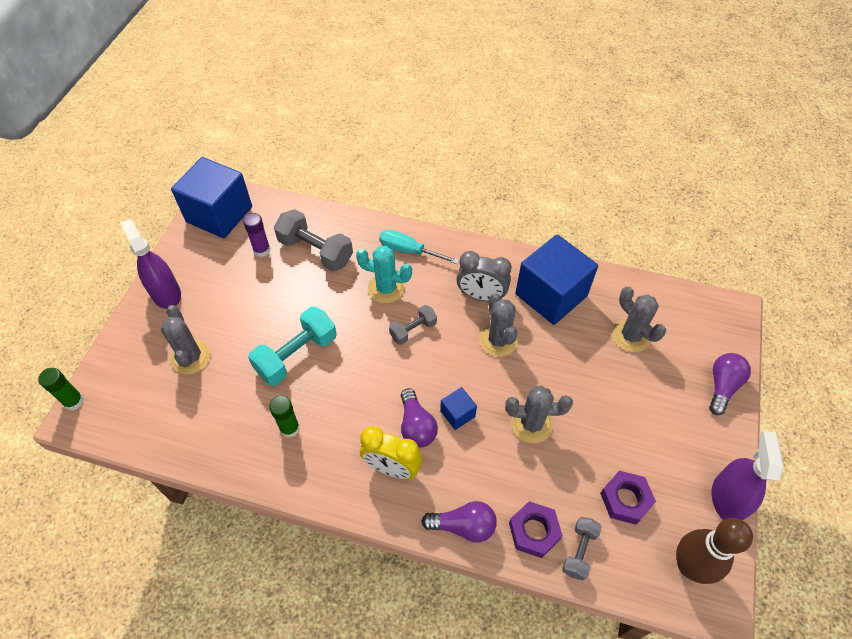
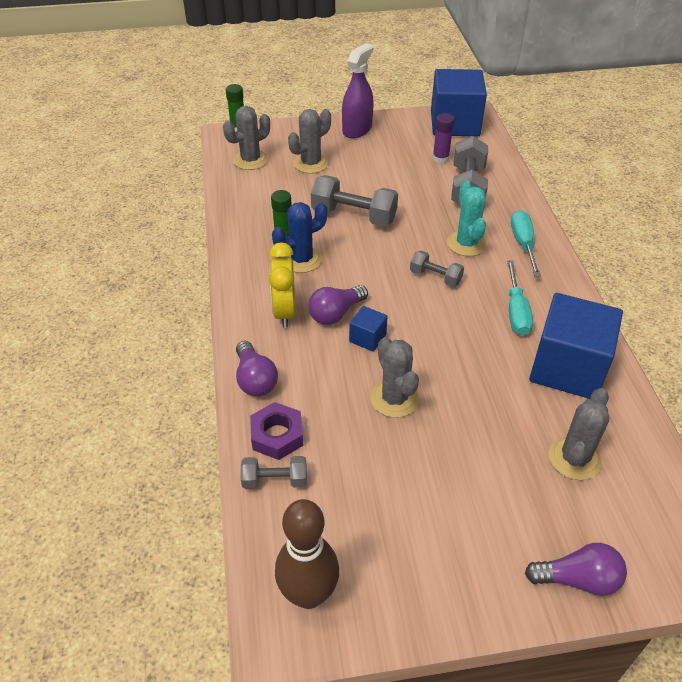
camera: 65 degrees right, 10 degrees down
turquoise dumbbell [248,307,337,386] -> grey dumbbell [311,175,398,226]
grey clock [456,251,511,301] -> turquoise screwdriver [507,260,533,336]
grey cactus [479,293,518,357] -> grey cactus moved to [223,106,270,170]
purple nut [600,471,656,525] -> none
purple spray bottle [712,431,784,520] -> none
none -> blue cactus [272,202,327,273]

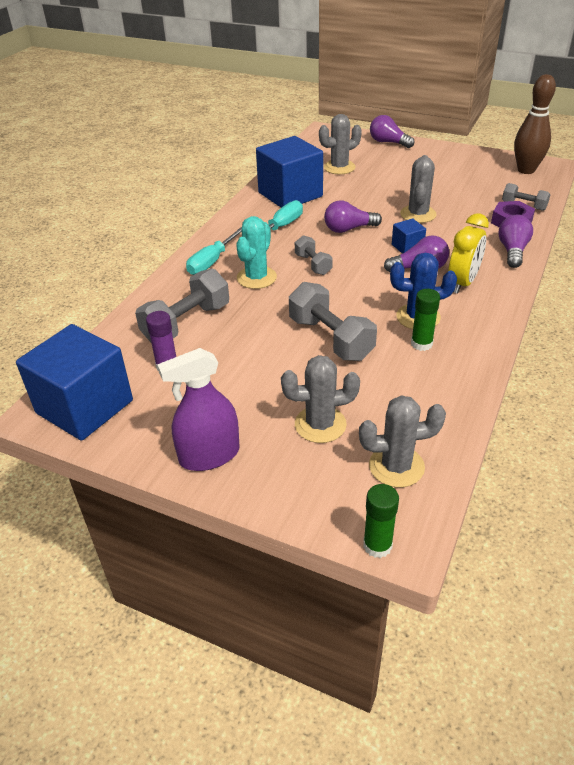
camera: 145 degrees left, 5 degrees down
none -> purple light bulb [324,200,382,233]

